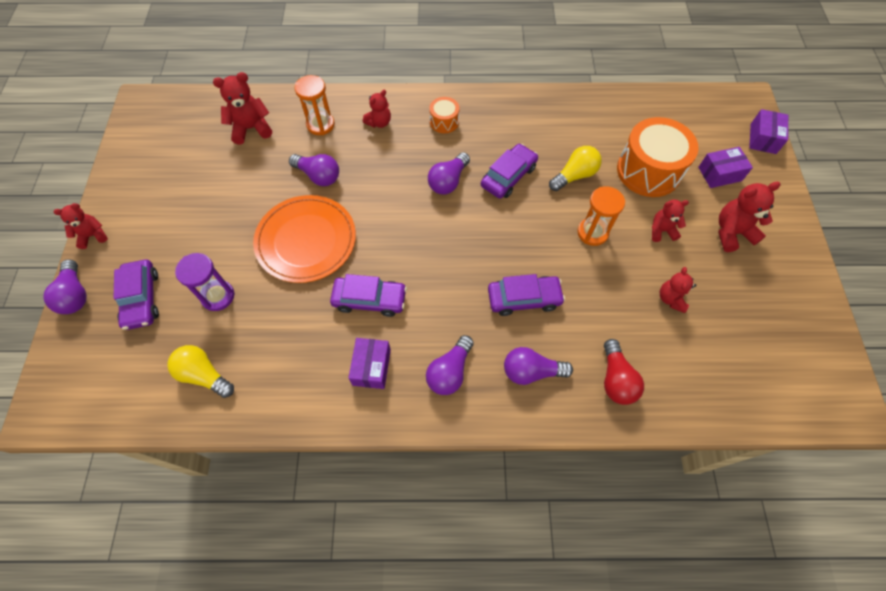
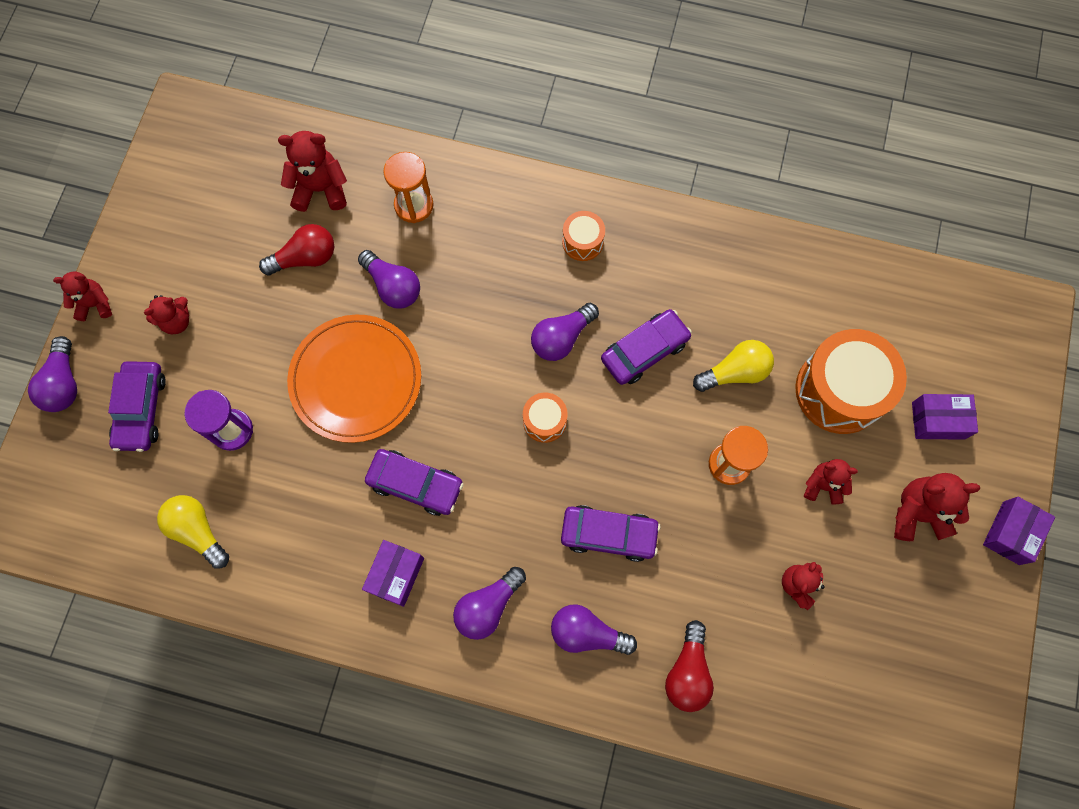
camera: 15 degrees right, 10 degrees up
red teddy bear [363,90,391,128] -> red teddy bear moved to [144,295,189,334]
purple box [749,109,788,154] -> purple box moved to [983,497,1055,565]
none -> red light bulb [259,224,334,275]
none -> orange drum [523,392,567,443]

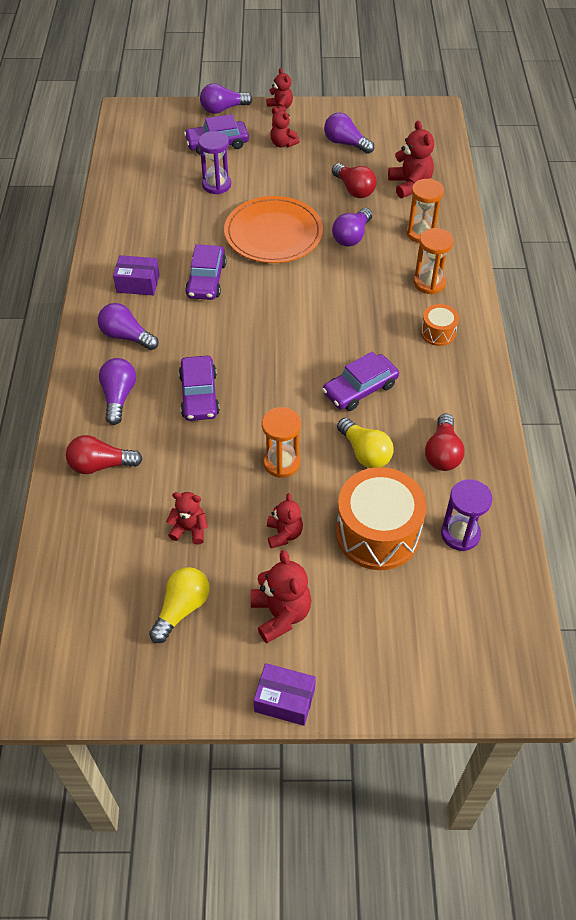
camera: 75 degrees right, 20 degrees down
yellow light bulb [157,495,229,569] -> yellow light bulb moved to [149,567,210,643]
orange drum [523,392,567,443] -> none
purple light bulb [531,303,599,361] -> purple light bulb moved to [324,113,374,154]
purple car [601,309,692,385] -> purple car turned 105 degrees clockwise [322,351,399,411]
purple box [912,394,978,440] -> none
none -> orange hourglass [414,228,454,295]
none -> red light bulb [425,414,465,471]
none -> purple hourglass [441,479,492,551]

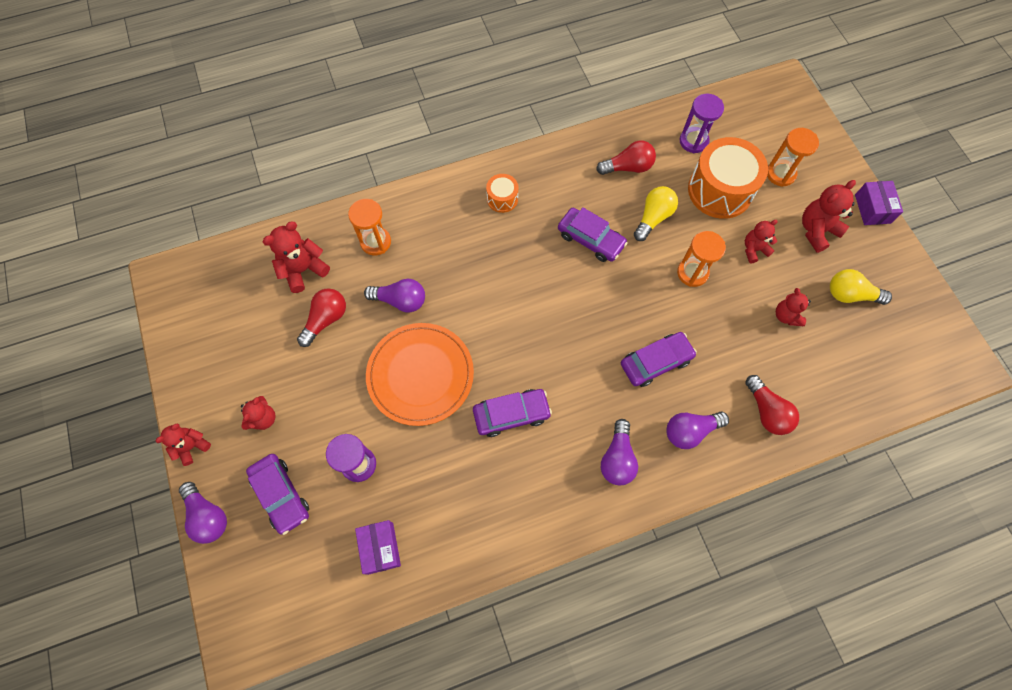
camera: 110 degrees left, 15 degrees up
purple box [113,255,159,295] -> purple box moved to [355,520,401,575]
purple light bulb [324,113,374,154] -> none
orange hourglass [414,228,454,295] -> orange hourglass moved to [767,128,819,187]

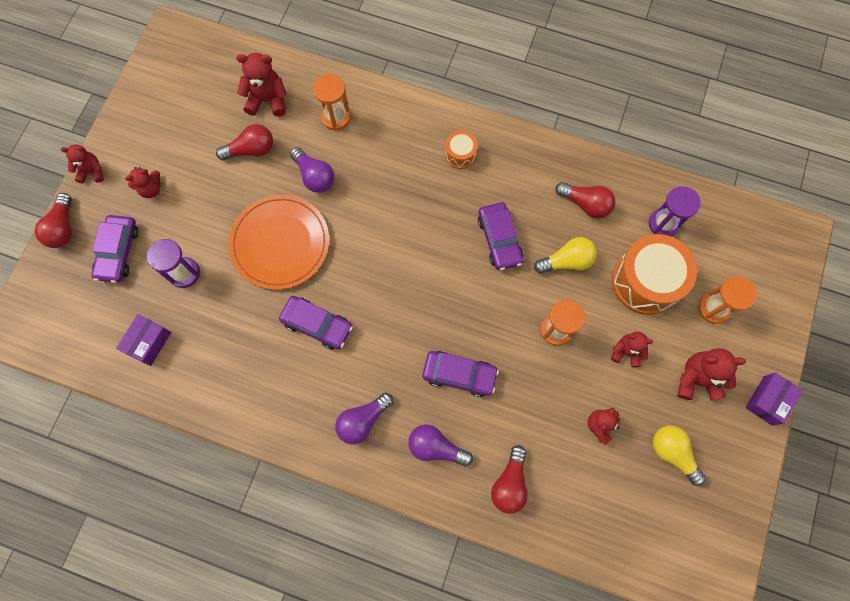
camera: 40 degrees right, 5 degrees up
purple light bulb [179,482,227,544] -> red light bulb [35,193,72,248]

